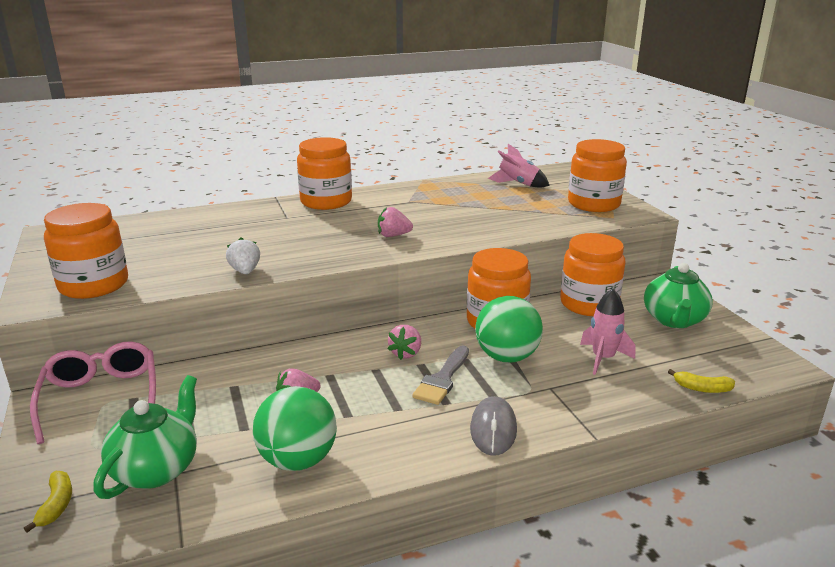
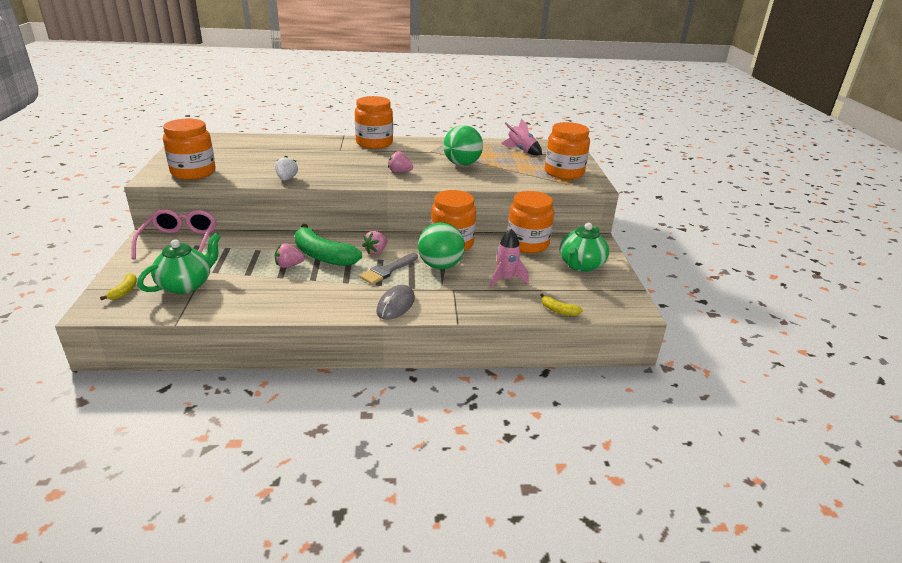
camera: 15 degrees right, 5 degrees up
green ball [253,386,337,471] -> green ball moved to [443,125,483,166]
none -> green banana [295,224,362,266]

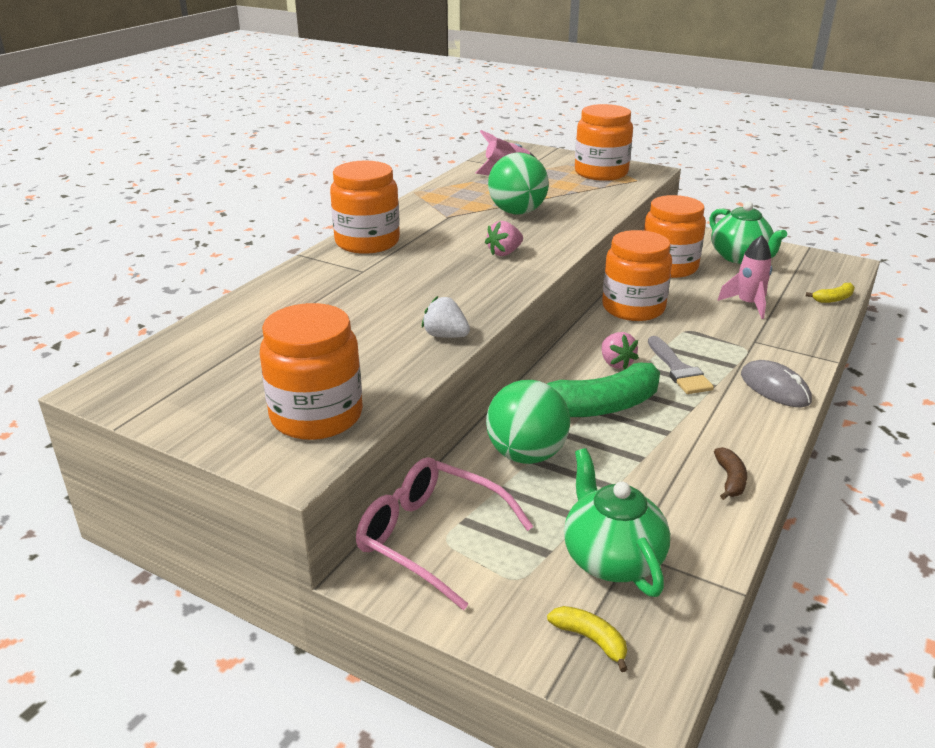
camera: 55 degrees left, 0 degrees up
pink strawberry [275,243,305,268] -> none
green ball [418,223,465,269] -> green ball moved to [486,380,571,464]
none -> brown banana [714,447,747,500]

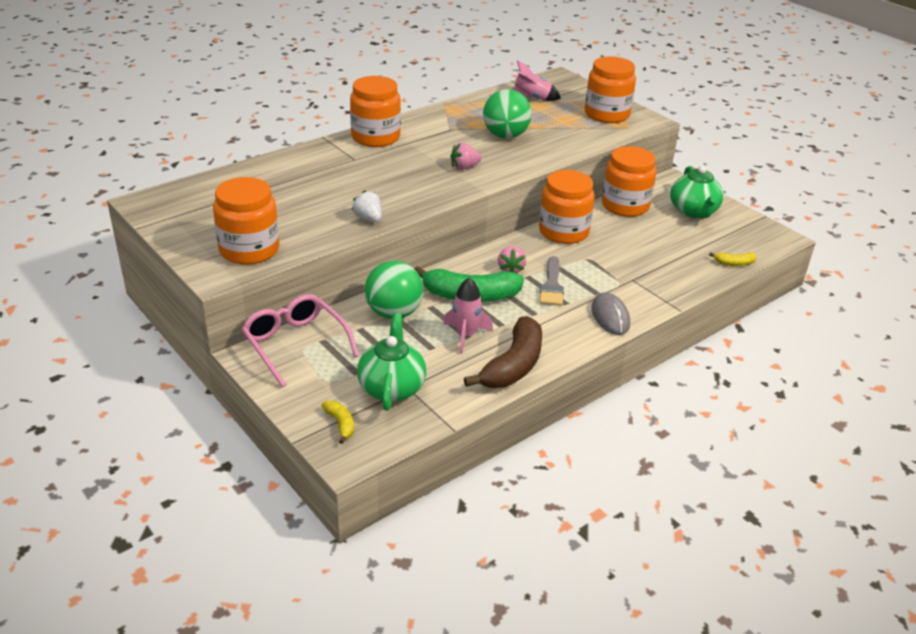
camera: 20 degrees right, 5 degrees up
brown banana [714,447,747,500] -> brown banana [464,316,542,388], size x2.20
pink rocket [717,235,772,319] -> pink rocket moved to [444,278,493,354]

